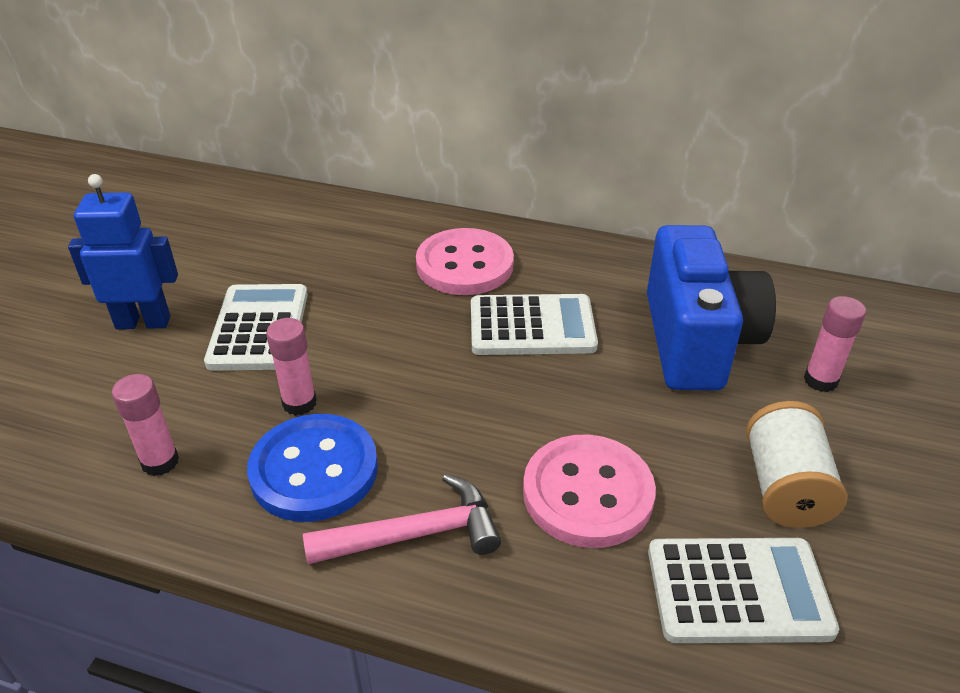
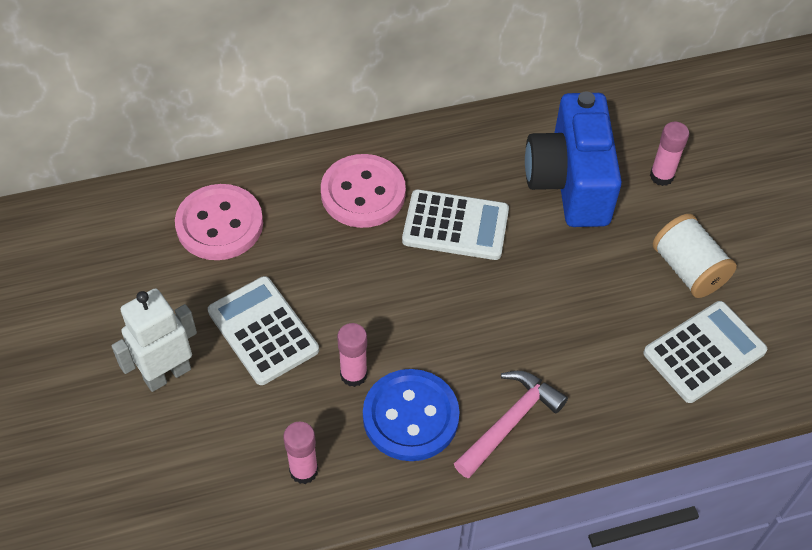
camera: 35 degrees left, 15 degrees up
blue robot [68,174,178,329] -> white robot [112,288,197,392]
white calculator [471,294,598,355] -> white calculator turned 45 degrees clockwise [402,189,509,260]
pink button [523,435,656,548] -> pink button moved to [175,184,263,260]
blue camera [647,225,776,391] -> blue camera turned 150 degrees counterclockwise [525,92,622,227]

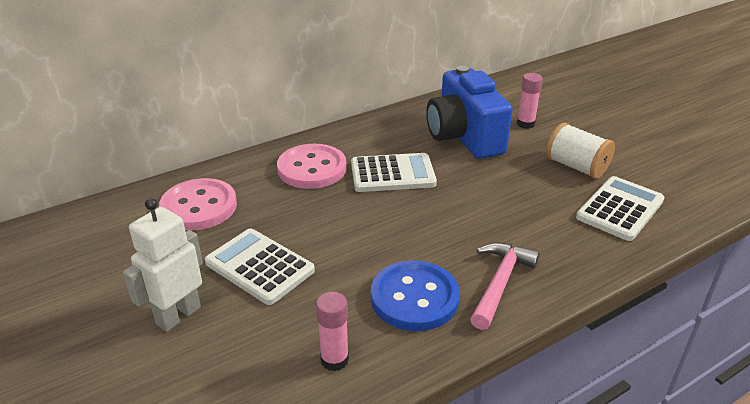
camera: 15 degrees left, 20 degrees down
pink glue stick [337,323,367,387] -> none

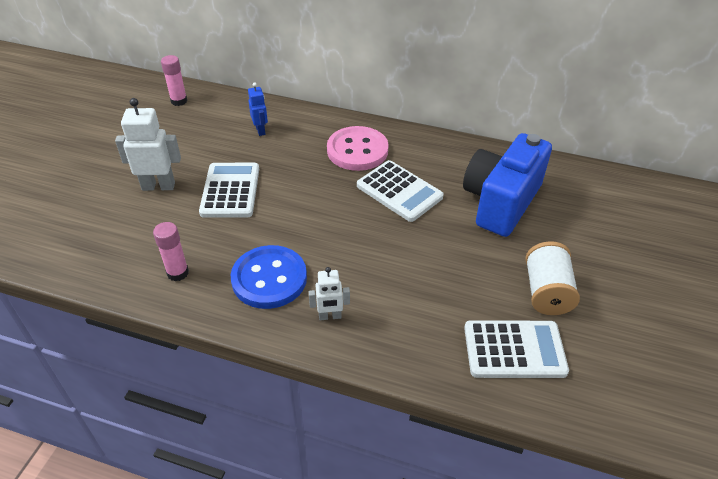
camera: 50 degrees right, 10 degrees up
pink button [159,178,237,230] -> blue robot [248,82,268,136]
pink hammer [470,242,540,330] -> white robot [309,267,350,320]
pink glue stick [517,73,543,129] -> pink glue stick moved to [161,55,187,106]

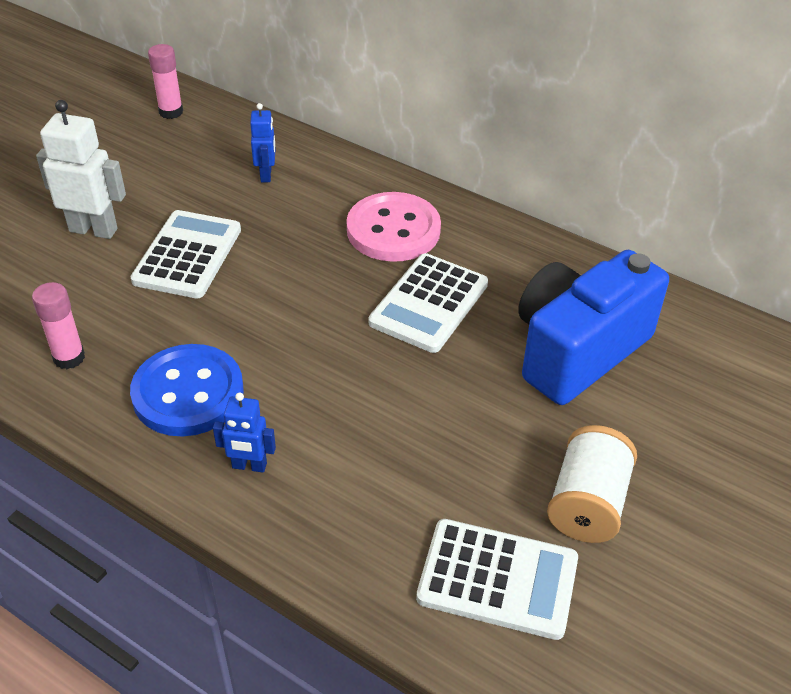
camera: 15 degrees right, 0 degrees up
white robot [309,267,350,320] -> blue robot [213,392,276,473]
white calculator [357,160,444,222] -> white calculator turned 60 degrees clockwise [369,253,488,353]

